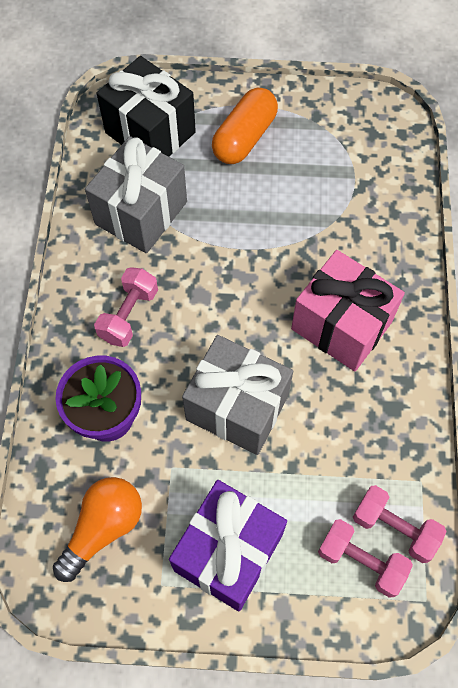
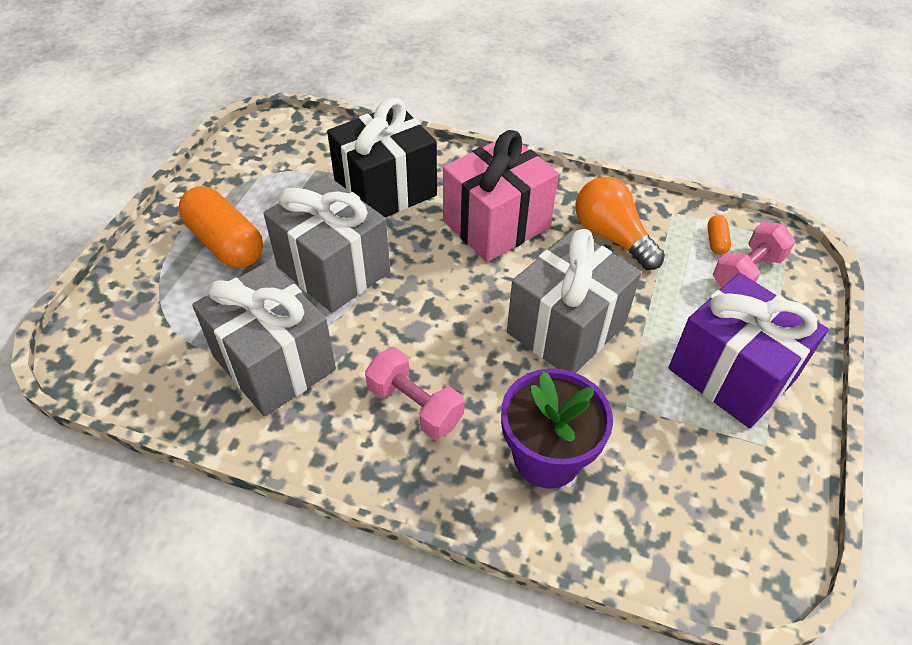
camera: 75 degrees left, 15 degrees down
orange light bulb [53,477,142,582] -> orange light bulb moved to [575,177,665,270]
black gift [97,56,196,157] -> black gift moved to [327,98,437,218]
pink dumbbell [353,485,447,563] -> orange capsule [707,215,731,254]
none -> grey gift [264,175,390,313]

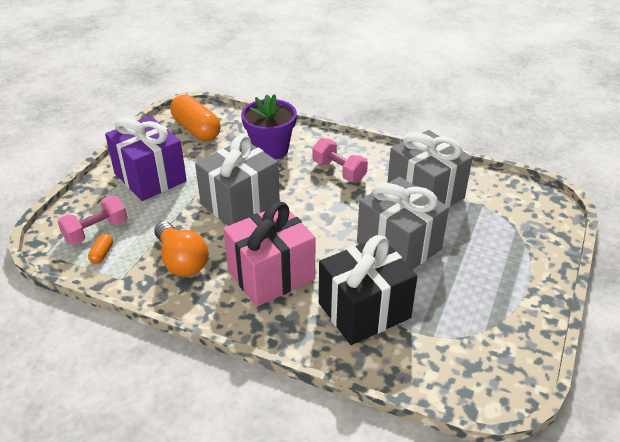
camera: 175 degrees left, 10 degrees down
orange capsule [179,186,263,268] -> orange capsule moved to [170,95,221,141]

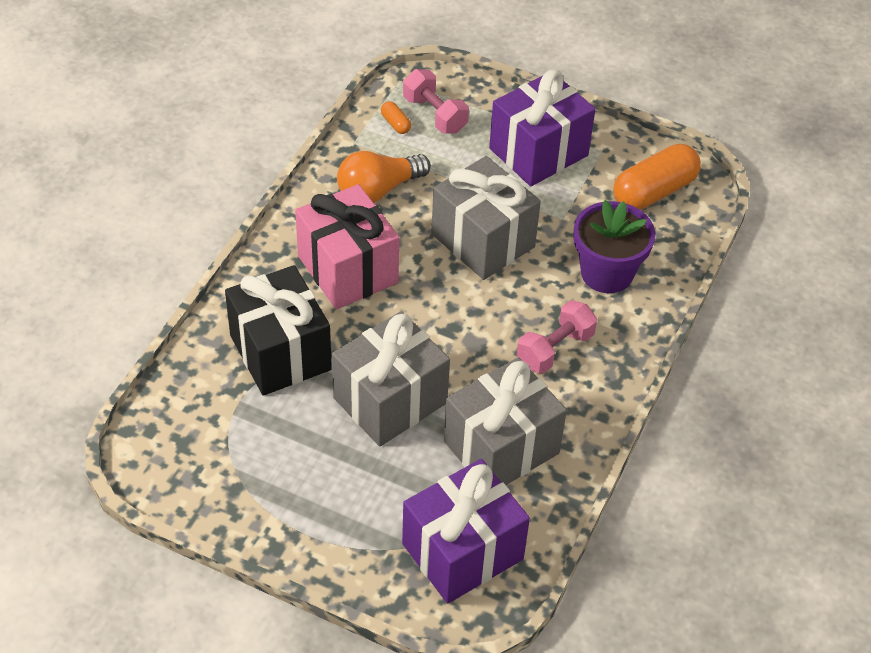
camera: 90 degrees right, 10 degrees up
orange capsule [88,234,113,264] -> orange capsule turned 45 degrees clockwise [381,101,411,134]
none -> purple gift [402,459,530,603]

